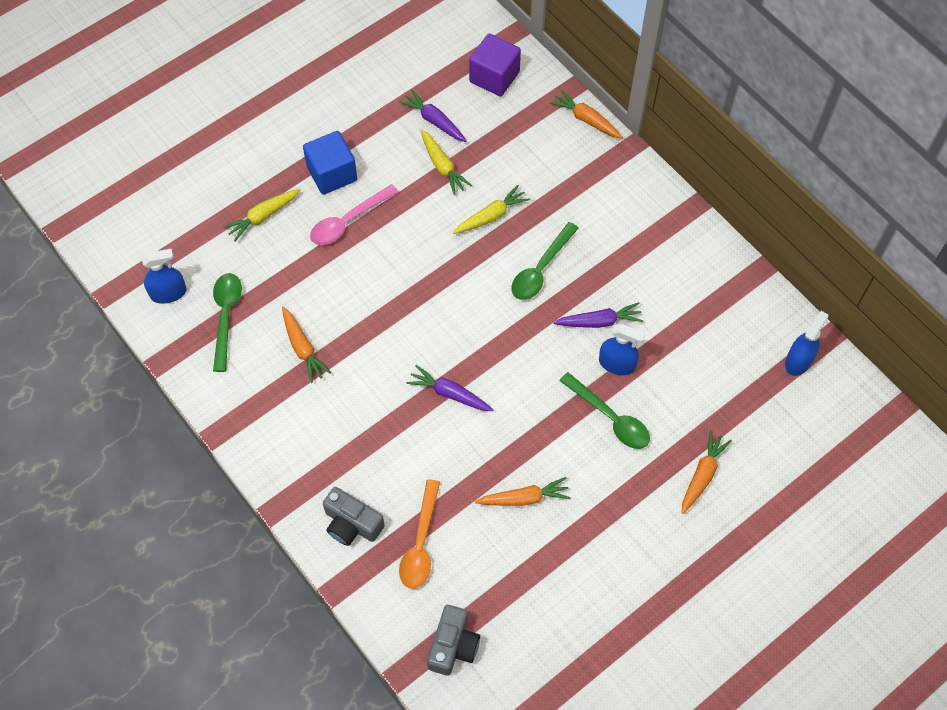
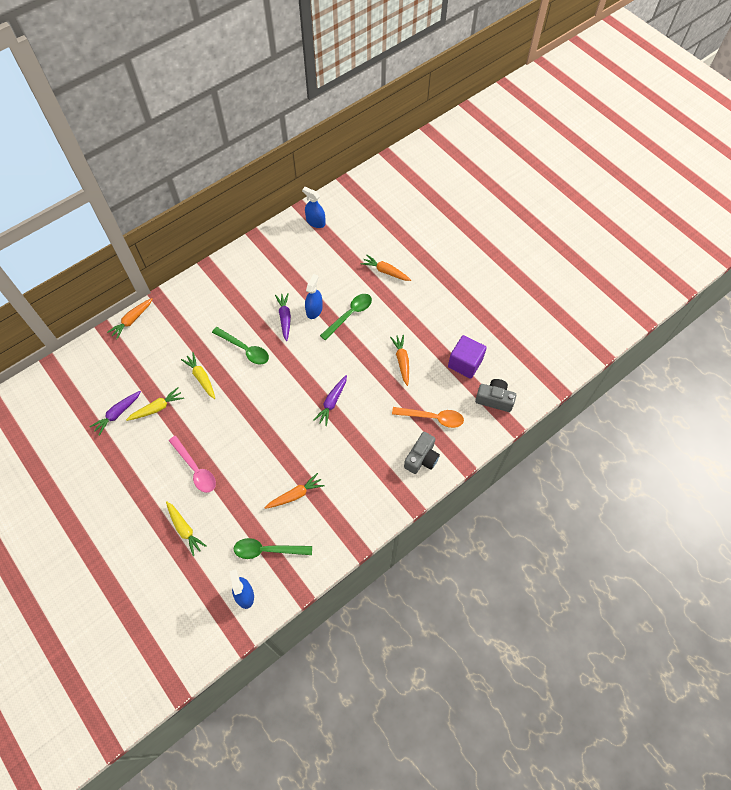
camera: 90 degrees left, 0 degrees up
blue cube [303,131,357,195] -> none
purple cube [469,34,521,97] -> purple cube moved to [448,335,487,379]

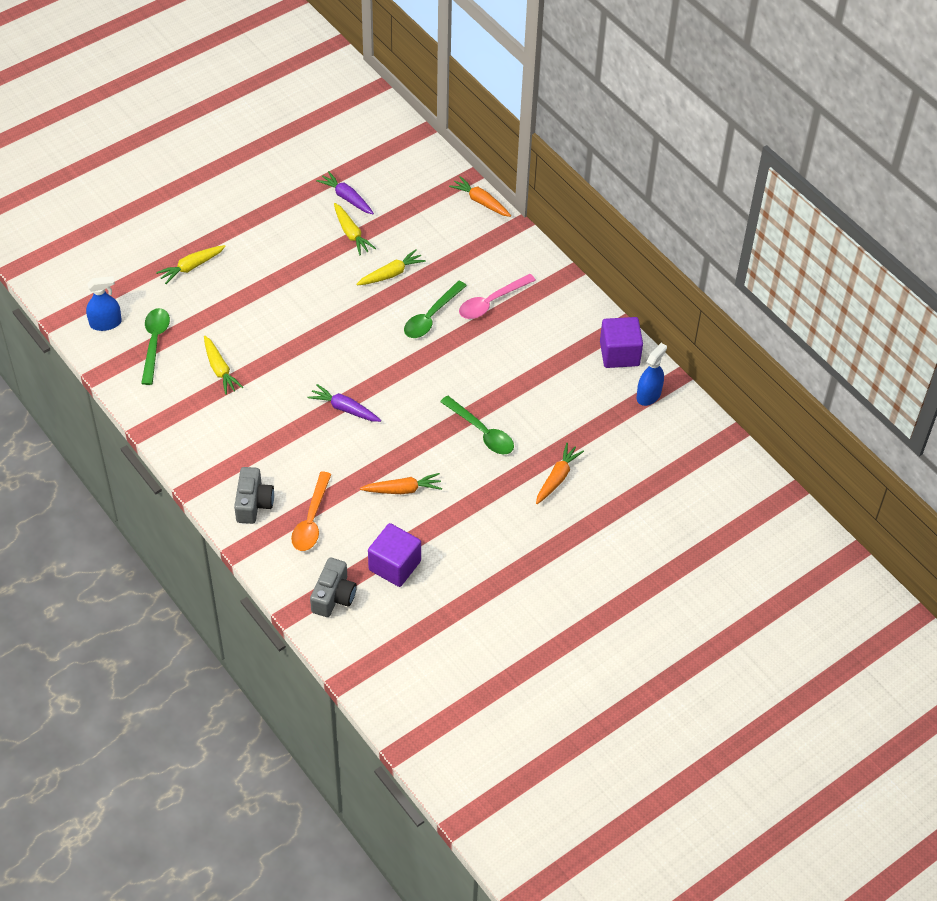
camera: 90 degrees right, 10 degrees down
pink spoon [169,436,216,493] -> pink spoon moved to [459,274,536,319]
orange carrot [265,473,325,509] -> yellow carrot [204,336,244,395]
purple carrot [275,293,291,341] -> none
blue spray bottle [305,274,323,319] -> none
grey camera [404,432,440,474] -> grey camera turned 120 degrees counterclockwise [234,467,274,524]
none -> purple cube [600,317,643,368]

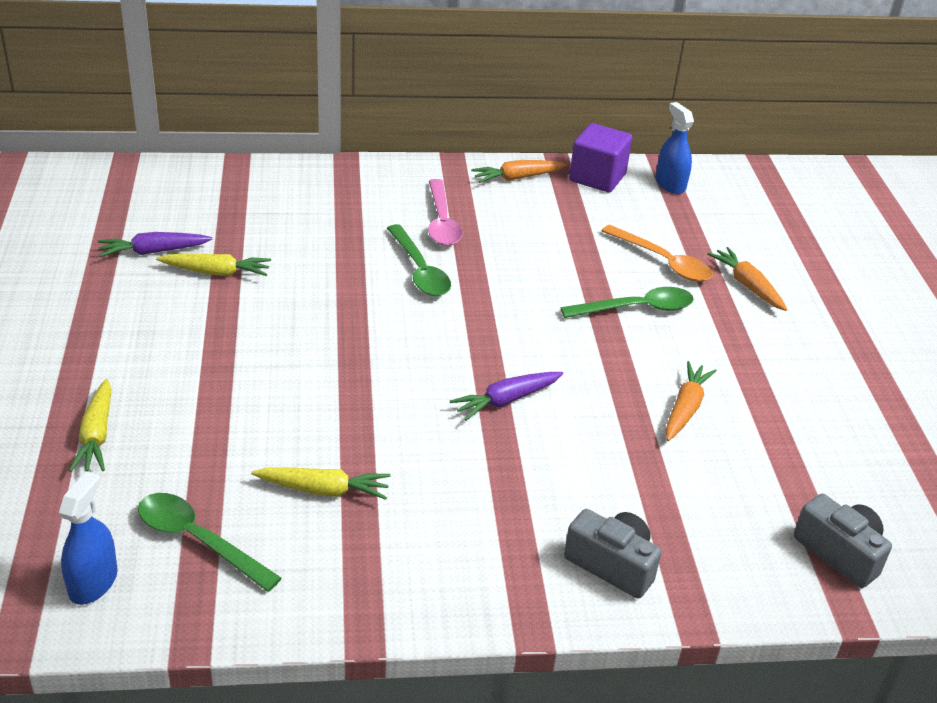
camera: 60 degrees left, 15 degrees down
orange spoon [291,472,331,551] -> orange spoon moved to [602,225,713,282]
yellow carrot [356,249,426,285] -> none
purple cube [368,523,421,587] -> none
orange carrot [449,176,511,217] -> orange carrot moved to [471,160,567,183]

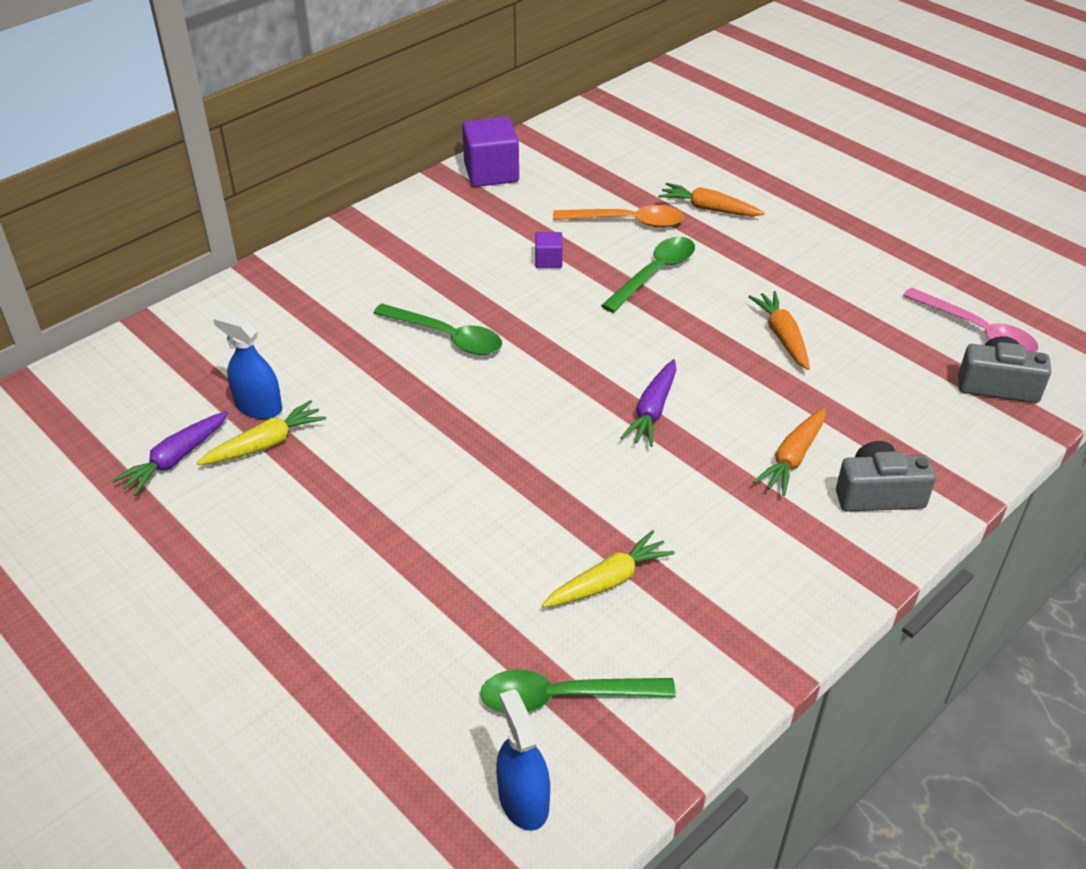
camera: 35 degrees left, 5 degrees up
yellow carrot [69,379,111,472] -> none
pink spoon [428,179,463,246] -> pink spoon moved to [903,288,1038,352]
orange carrot [471,160,567,183] -> orange carrot moved to [753,408,826,496]
blue spray bottle [656,102,694,194] -> blue spray bottle moved to [213,313,282,419]
none -> purple cube [535,232,563,268]

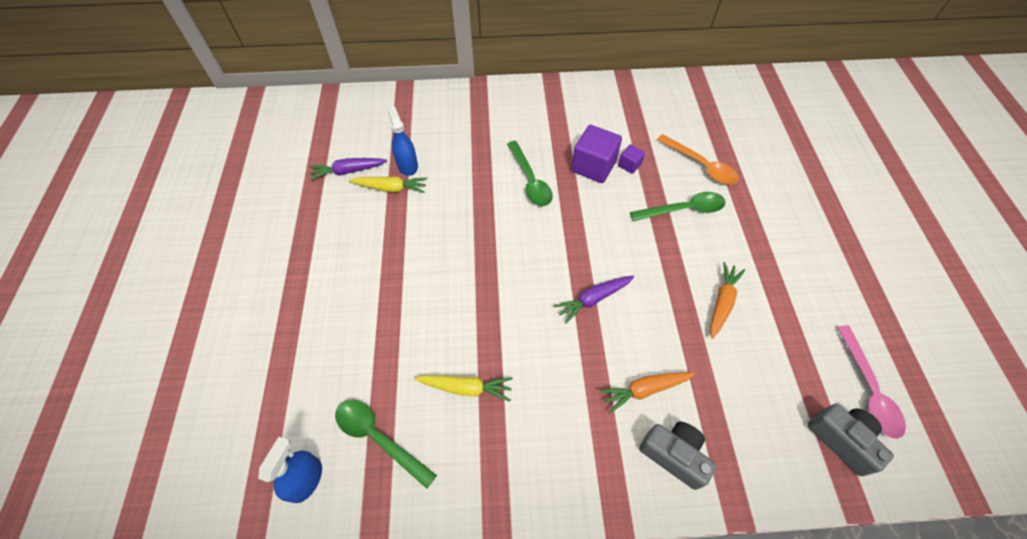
camera: 40 degrees right, 15 degrees up
purple cube [462,117,519,187] -> purple cube moved to [571,125,622,183]
orange carrot [658,183,765,216] -> none

